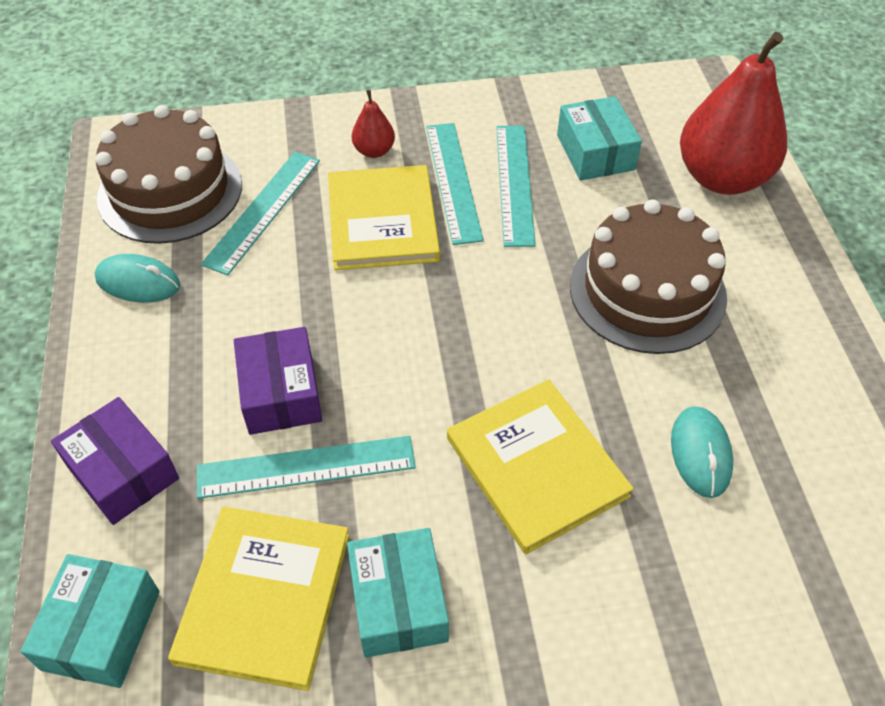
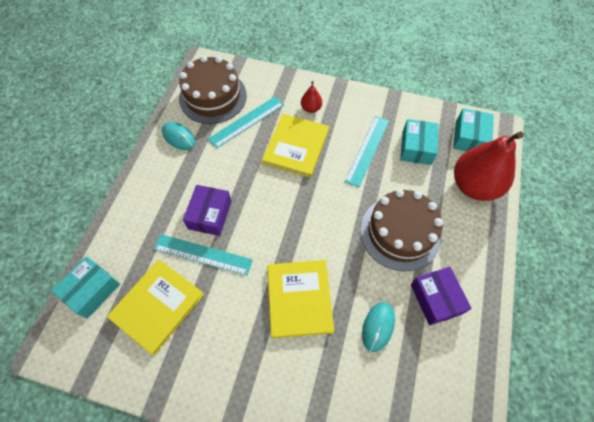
camera: 25 degrees right, 10 degrees up
purple box [51,397,179,525] -> purple box moved to [411,267,472,326]
turquoise box [347,528,449,658] -> turquoise box moved to [453,108,494,151]
turquoise ruler [426,123,484,245] -> none

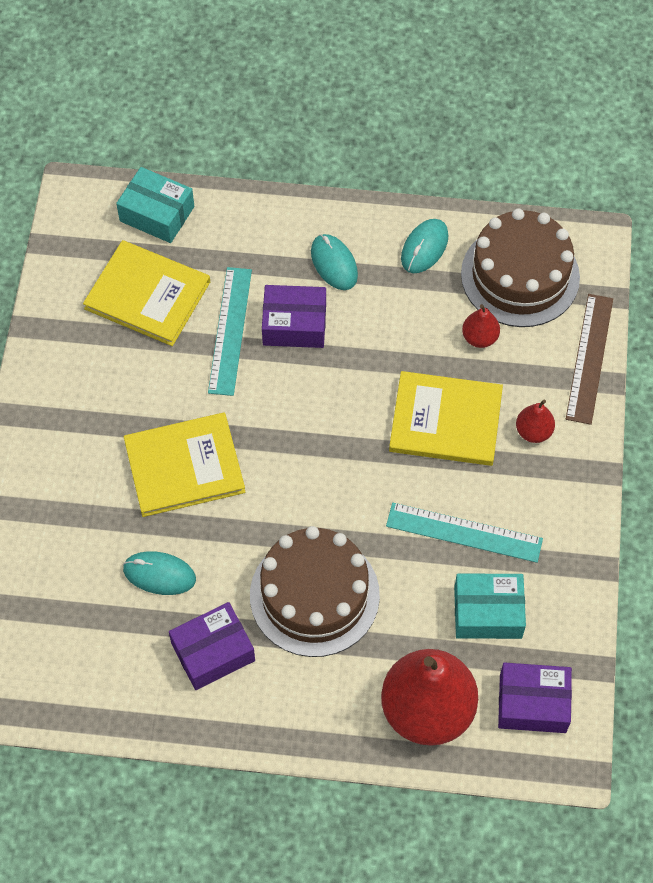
camera: 80 degrees right, 0 degrees up
turquoise ruler [208,96,284,149] -> red pear [462,304,500,348]
turquoise box [453,108,494,151] -> purple box [498,663,572,733]
none -> turquoise mouse [311,234,358,290]
none -> brown ruler [566,294,613,425]

